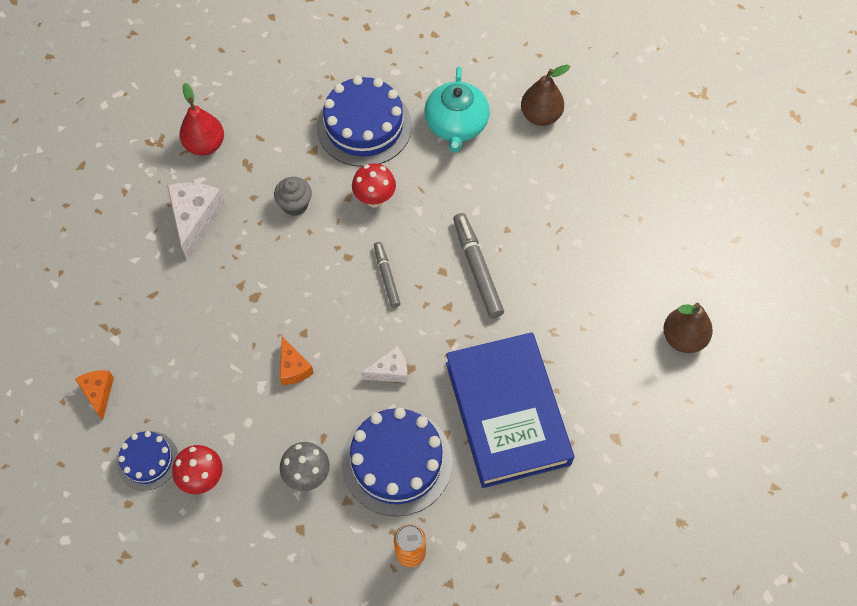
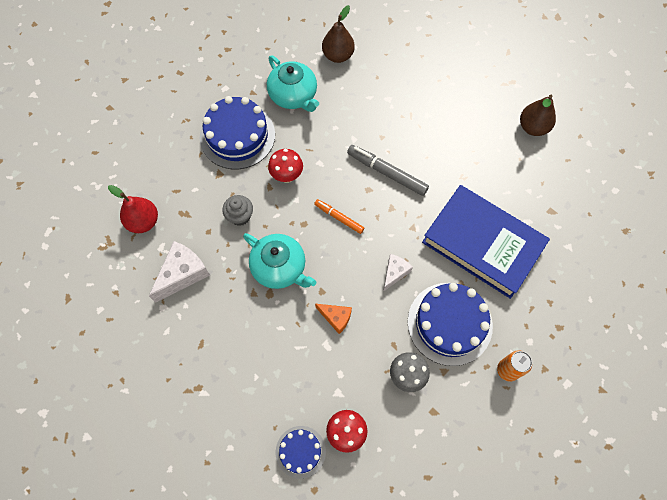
camera: 40 degrees left, 5 degrees up
orange cheese [75,370,114,420] -> none
white cheese [167,183,224,260] -> white cheese turned 75 degrees clockwise [149,241,210,303]
grey marker [374,242,401,308] -> orange marker [314,199,364,234]
none -> turquoise teapot [243,233,316,289]

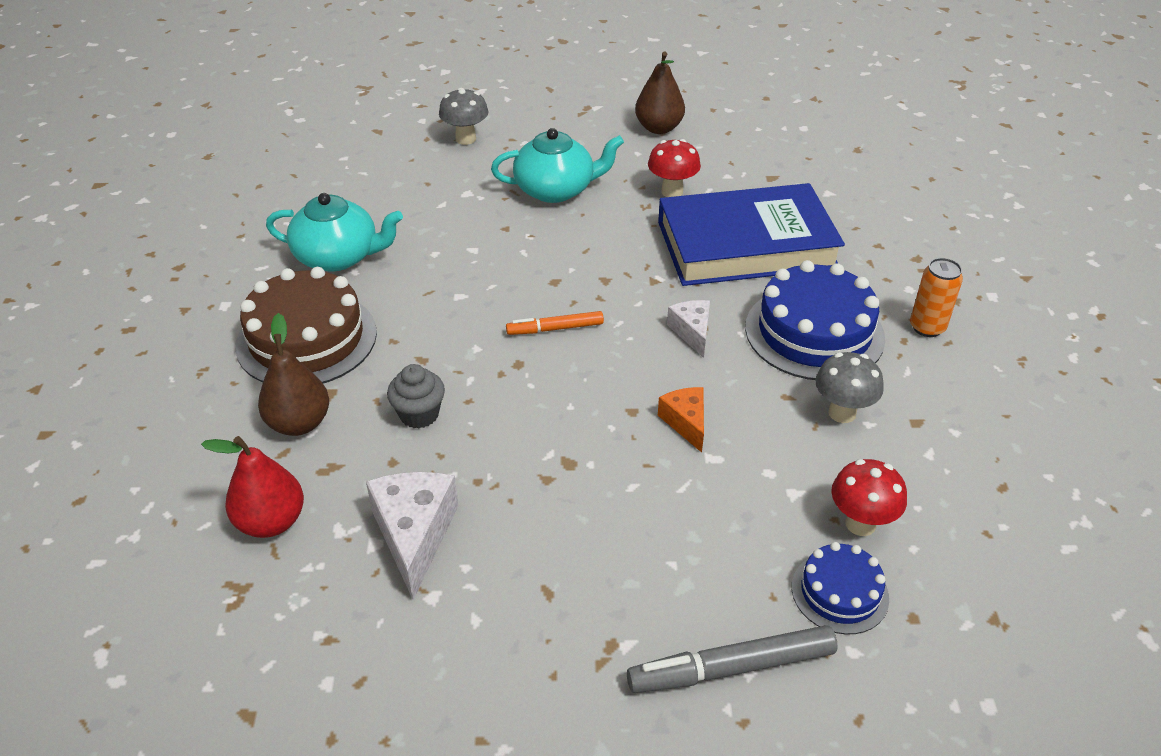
camera: 45 degrees left, 25 degrees down
blue cake [200,96,275,169] -> brown cake [235,267,377,383]
turquoise teapot [243,233,316,289] -> turquoise teapot moved to [491,128,624,203]
red mushroom [268,149,303,183] -> red mushroom moved to [648,139,701,197]
orange cheese [315,304,352,334] -> orange cheese turned 90 degrees counterclockwise [658,387,704,453]
brown pear [322,5,355,63] -> brown pear moved to [258,313,329,436]
grey marker [347,145,429,196] -> grey marker moved to [627,625,838,693]
none -> grey mushroom [439,88,488,145]

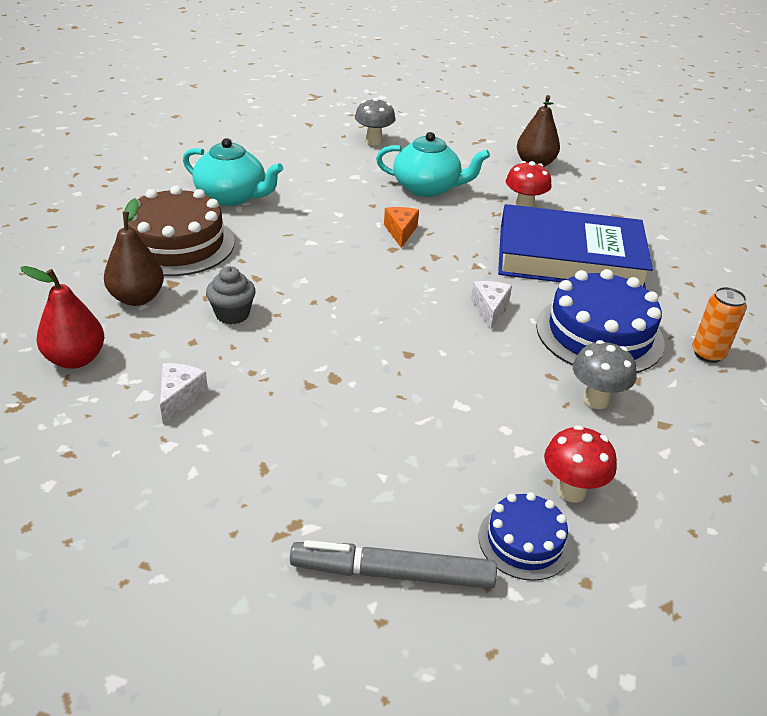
camera: 15 degrees right, 5 degrees down
white cheese [366,472,458,600] -> white cheese [160,363,208,424], size x0.60
orange marker [506,311,604,335] -> none
orange cheese [658,387,704,453] -> orange cheese moved to [384,207,419,248]

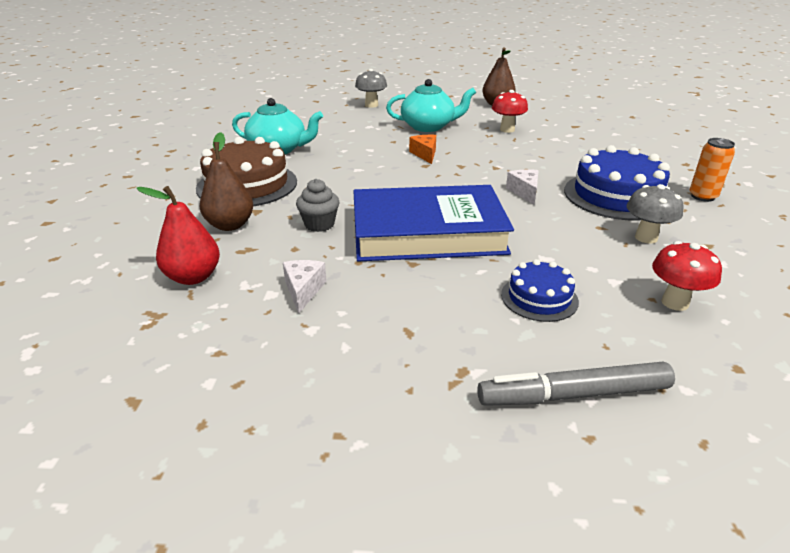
camera: 10 degrees left, 5 degrees down
blue cake [479,492,572,581] -> blue cake moved to [501,259,579,322]
blue book [498,204,653,288] -> blue book moved to [353,185,514,261]

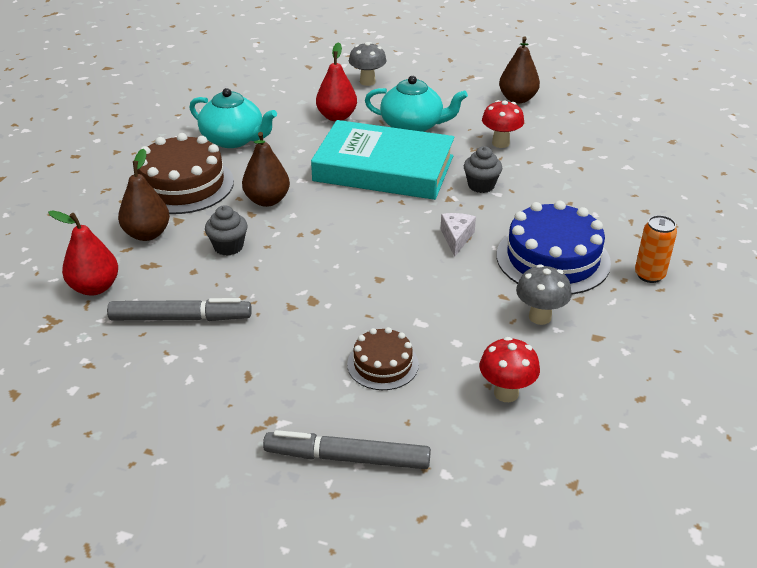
camera: 15 degrees right, 5 degrees up
white cheese [283,260,327,314] -> grey marker [107,298,252,321]
blue book [353,185,514,261] -> none
orange cheese [409,135,436,164] -> turquoise book [311,120,455,200]
blue cake [501,259,579,322] -> brown cake [347,327,419,390]
none -> brown pear [242,132,290,207]
none -> red pear [316,42,357,121]
none -> grey cupcake [464,146,502,193]

